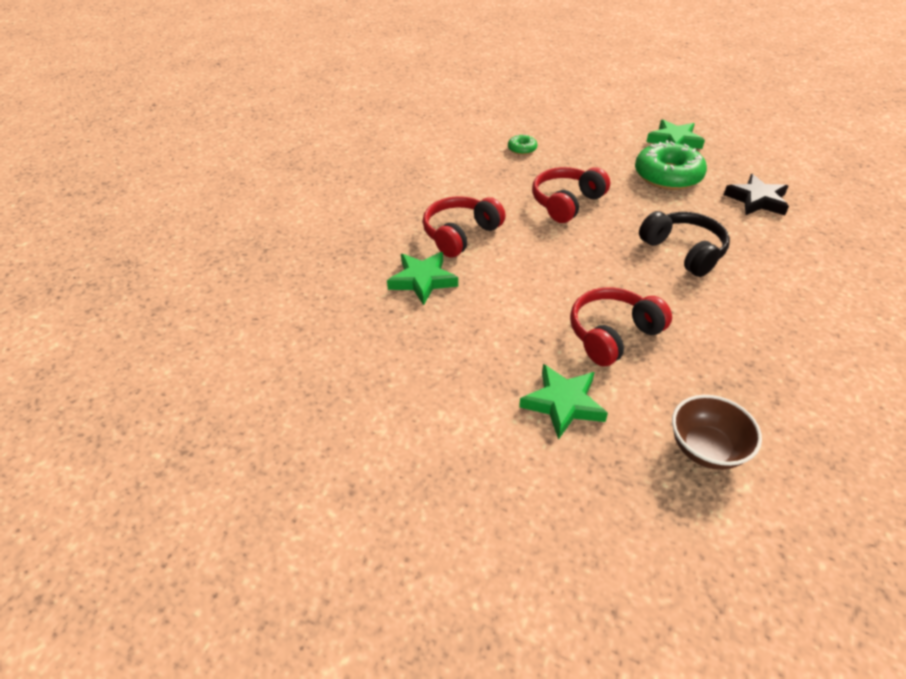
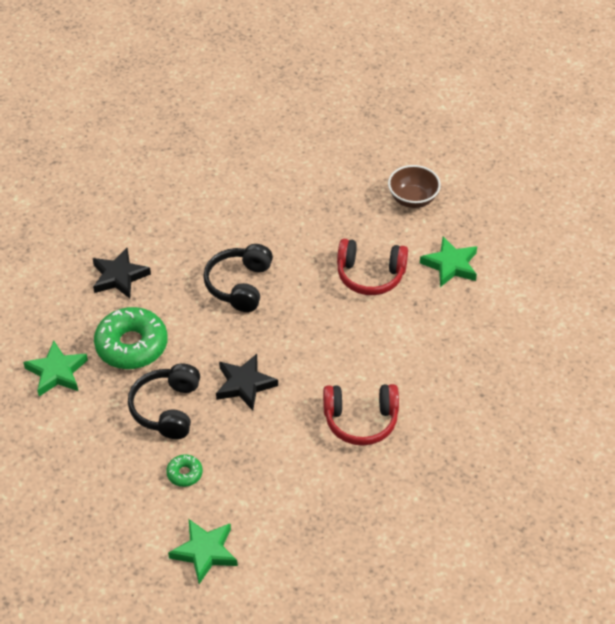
camera: 135 degrees left, 5 degrees up
green star [387,252,458,305] -> green star moved to [168,519,238,584]
red headphones [532,167,610,223] -> black star [216,354,278,411]
none -> black headphones [128,364,200,439]

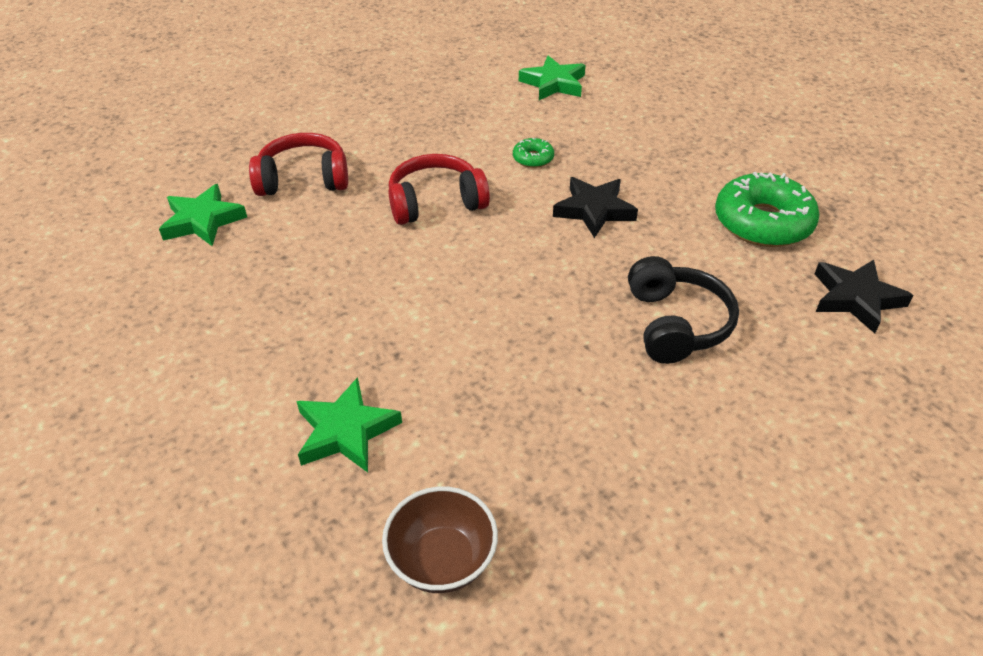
camera: 165 degrees right, 5 degrees down
green star [23,341,88,396] -> green star moved to [159,184,247,246]
black headphones [128,364,200,439] -> none
green donut [166,454,203,487] -> green donut moved to [513,138,554,168]
red headphones [337,239,408,295] -> red headphones moved to [249,133,348,196]

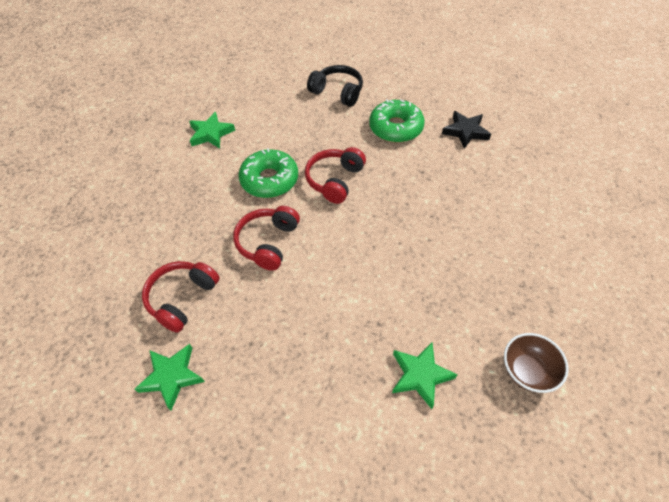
camera: 55 degrees left, 10 degrees up
green donut [513,138,554,168] -> green donut [239,148,298,198], size x2.16
black star [553,177,638,238] -> red headphones [305,147,366,204]
black headphones [628,256,739,364] -> black headphones moved to [307,65,363,107]

